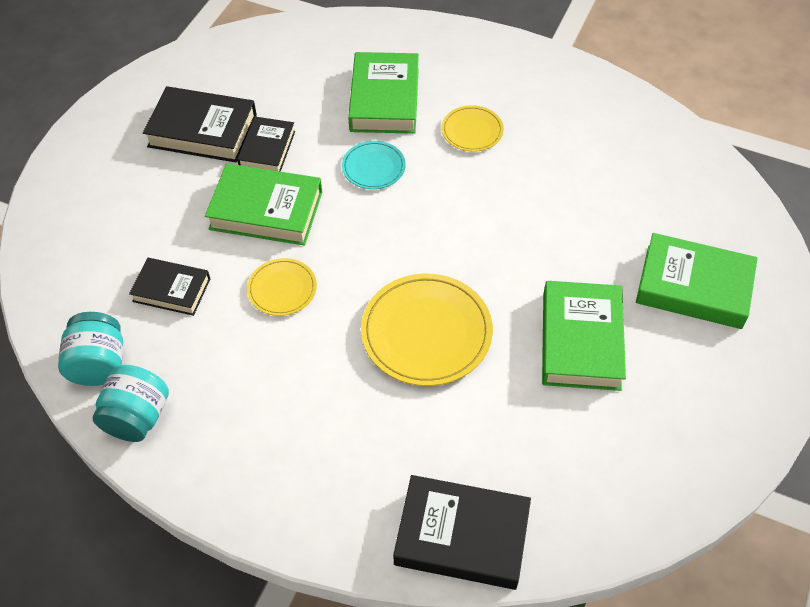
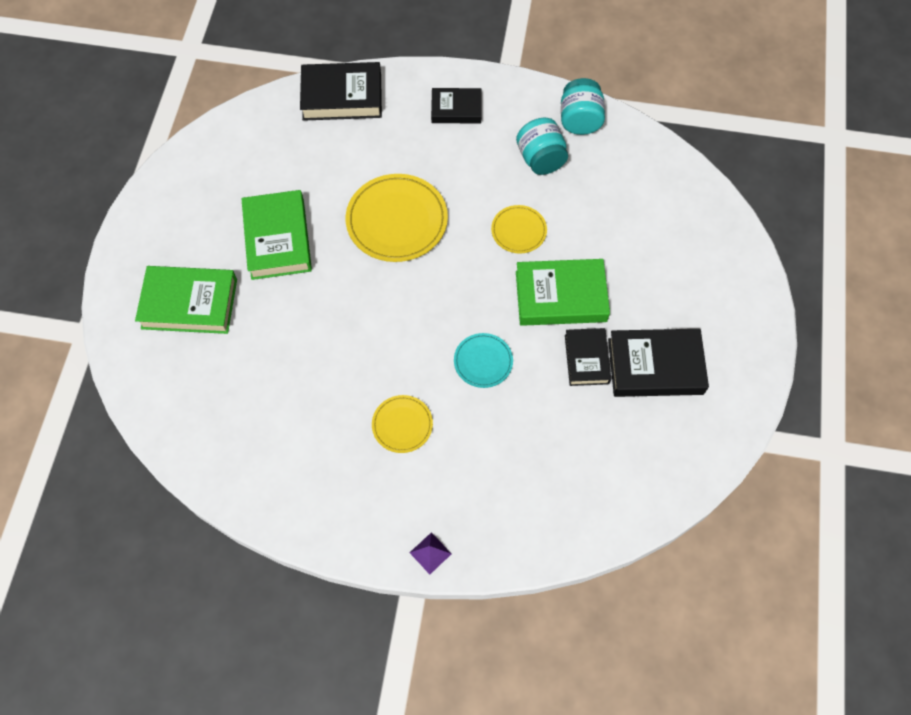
camera: 165 degrees right, 10 degrees up
turquoise jar [58,312,123,386] -> turquoise jar moved to [516,118,568,175]
black book [129,258,210,316] -> black book moved to [431,88,481,124]
green book [348,52,419,134] -> none
none -> purple pyramid [410,532,451,574]

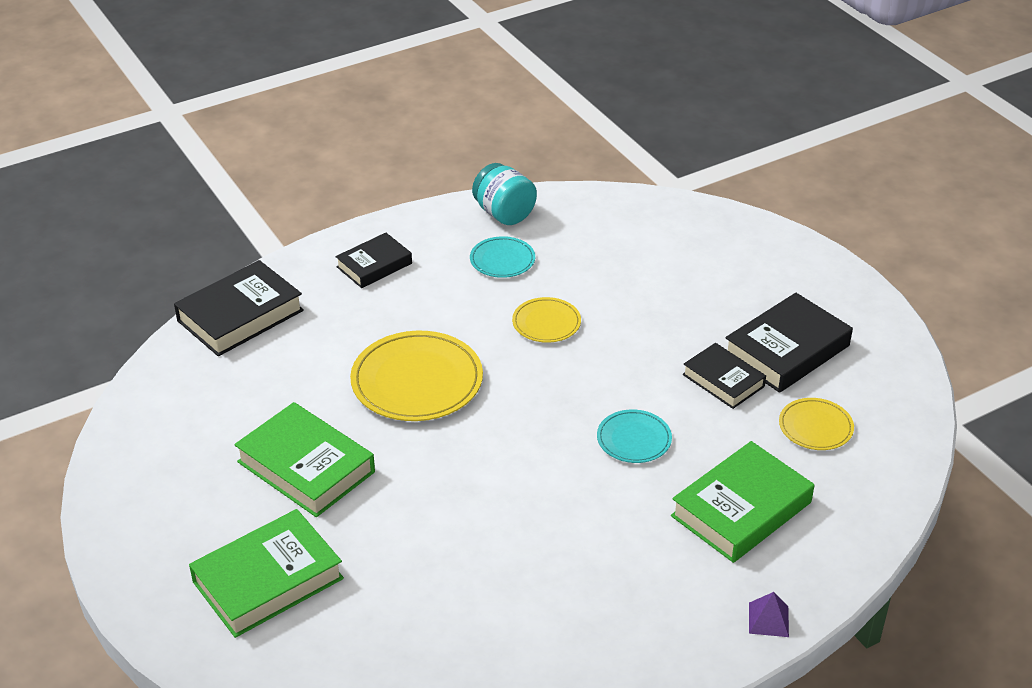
camera: 40 degrees left, 25 degrees down
yellow plate [372,395,433,453] -> yellow plate moved to [779,398,854,450]
turquoise jar [516,118,568,175] -> turquoise plate [470,236,535,278]
green book [516,259,610,326] -> green book moved to [671,441,814,563]

